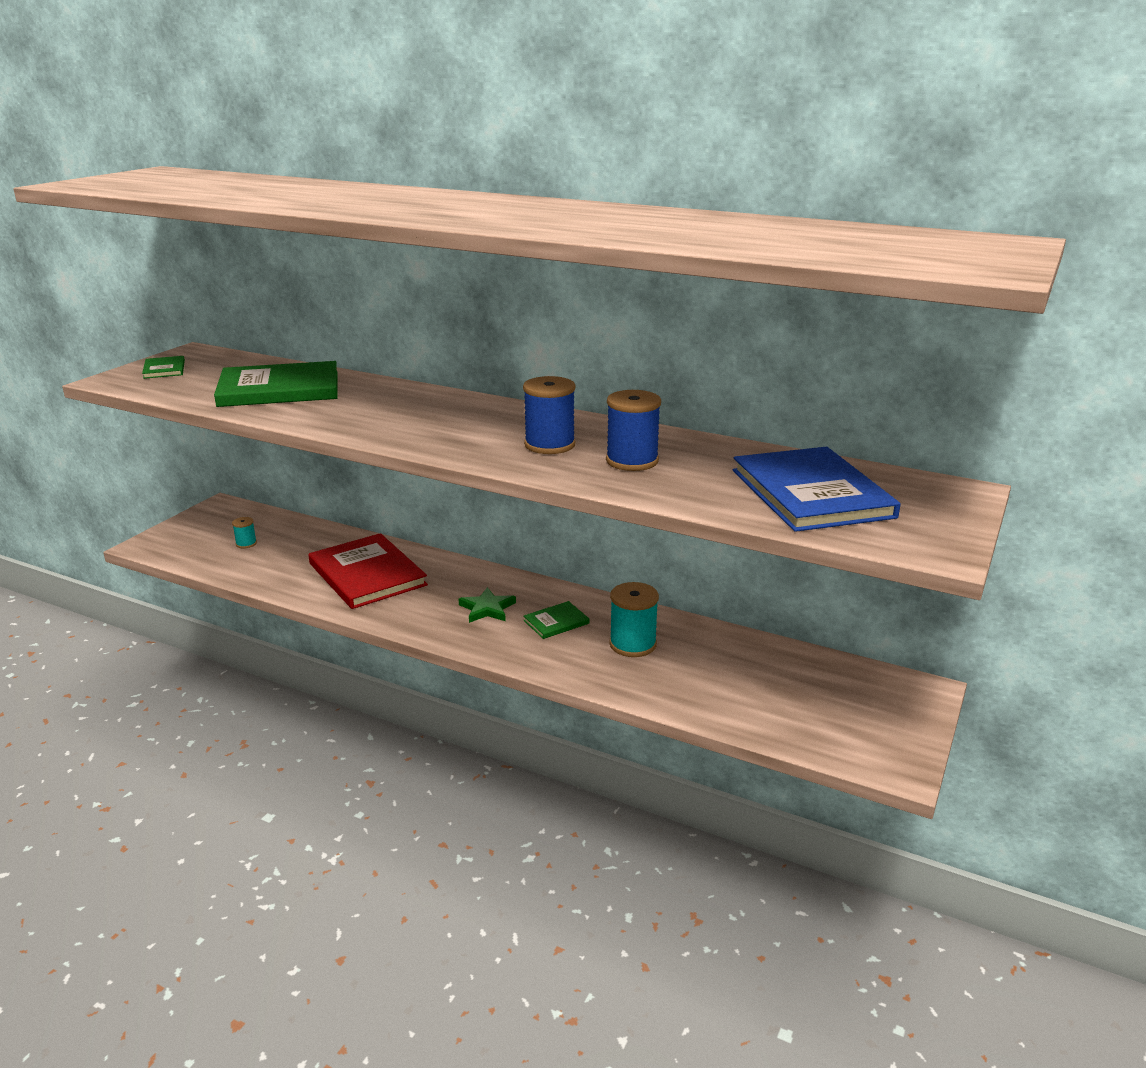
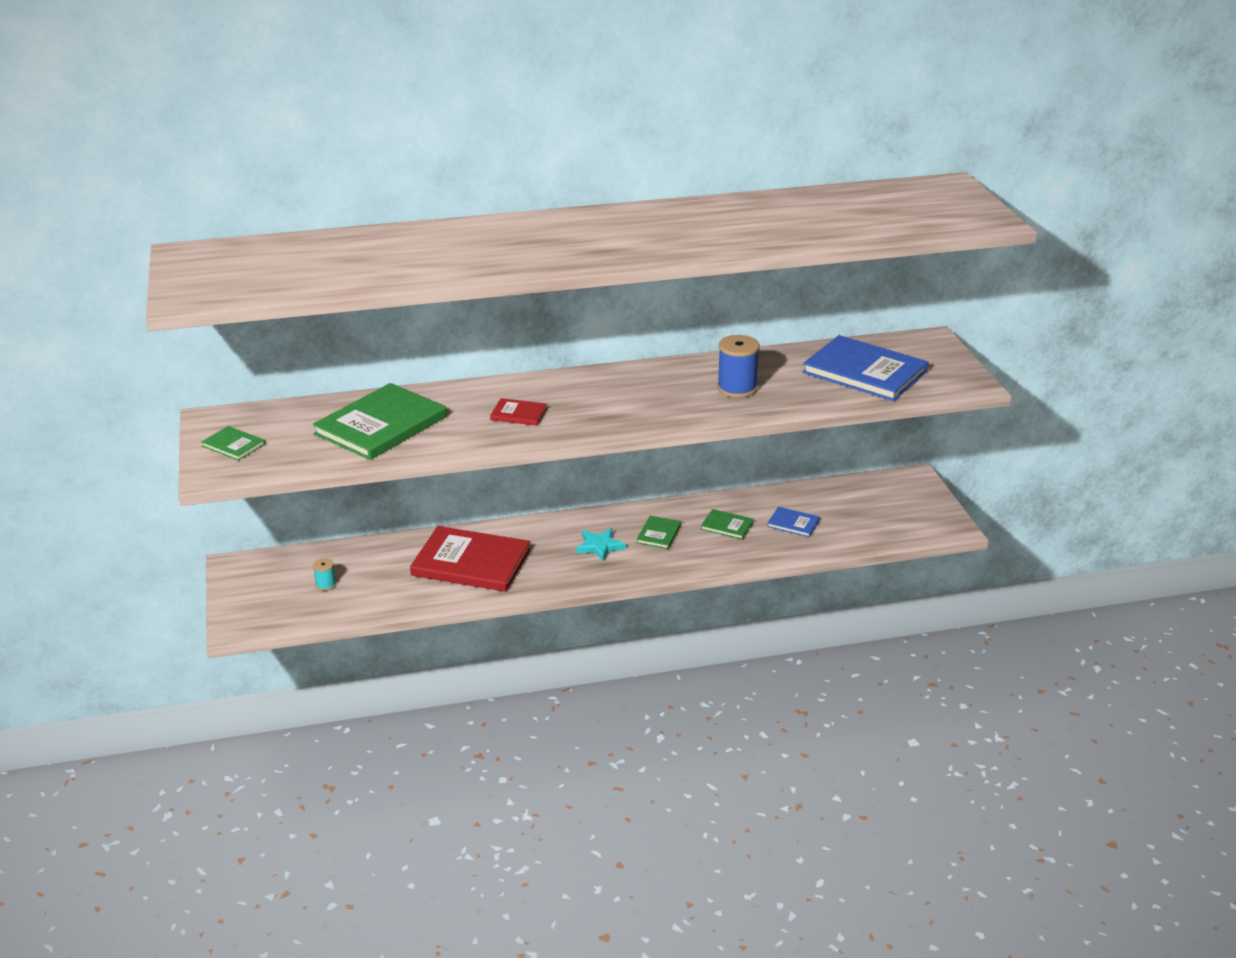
camera: 40 degrees left, 5 degrees up
green star [459,587,516,623] -> turquoise star [576,528,626,562]
blue spool [523,376,575,454] -> none
turquoise spool [609,582,659,657] -> green book [701,509,754,540]
none -> red book [490,398,547,426]
none -> blue book [767,507,820,537]

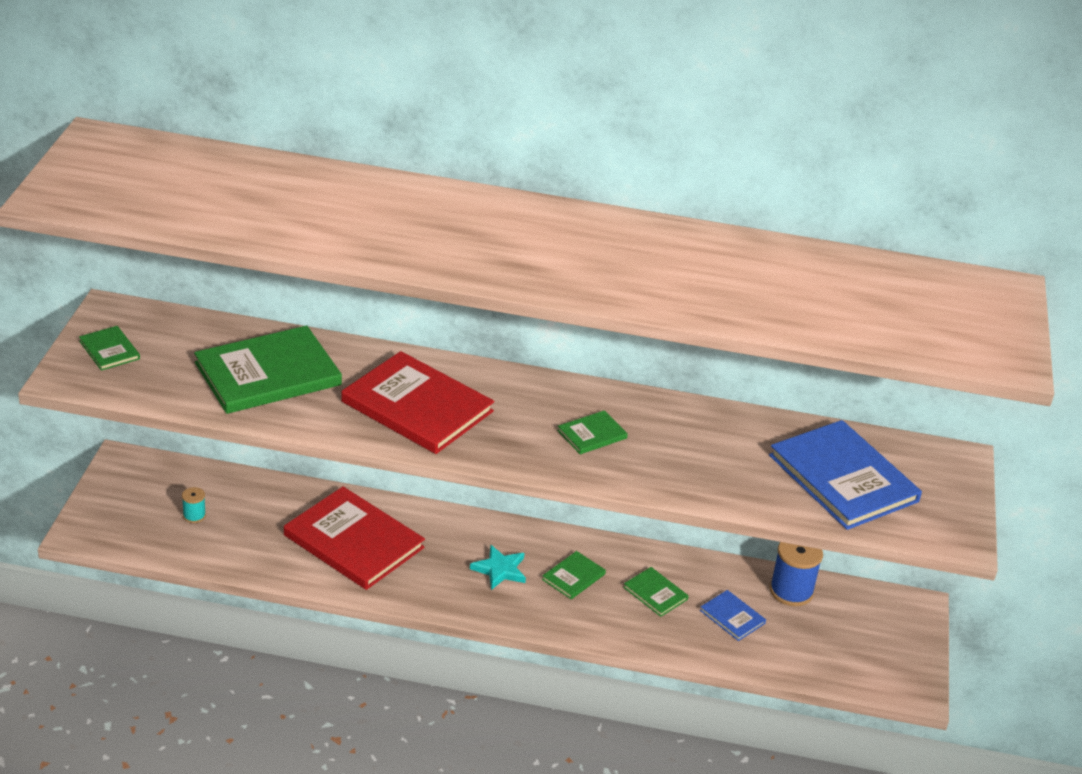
camera: 20 degrees right, 5 degrees up
red book [490,398,547,426] -> red book [341,351,494,454], size x2.18
blue spool [717,335,760,398] -> blue spool moved to [770,542,823,606]
none -> green book [557,410,628,454]

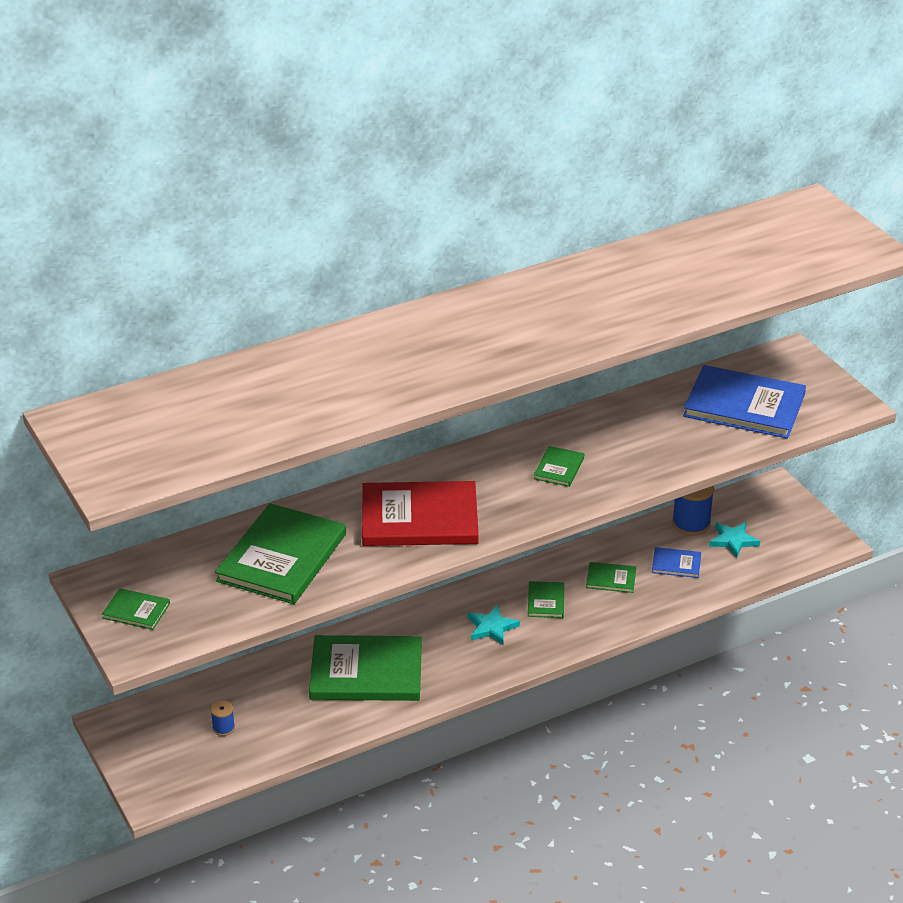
camera: 35 degrees left, 0 degrees up
turquoise spool [182,487,206,523] -> blue spool [211,700,235,736]
red book [284,486,425,590] -> green book [309,635,422,701]
none -> turquoise star [709,522,760,558]

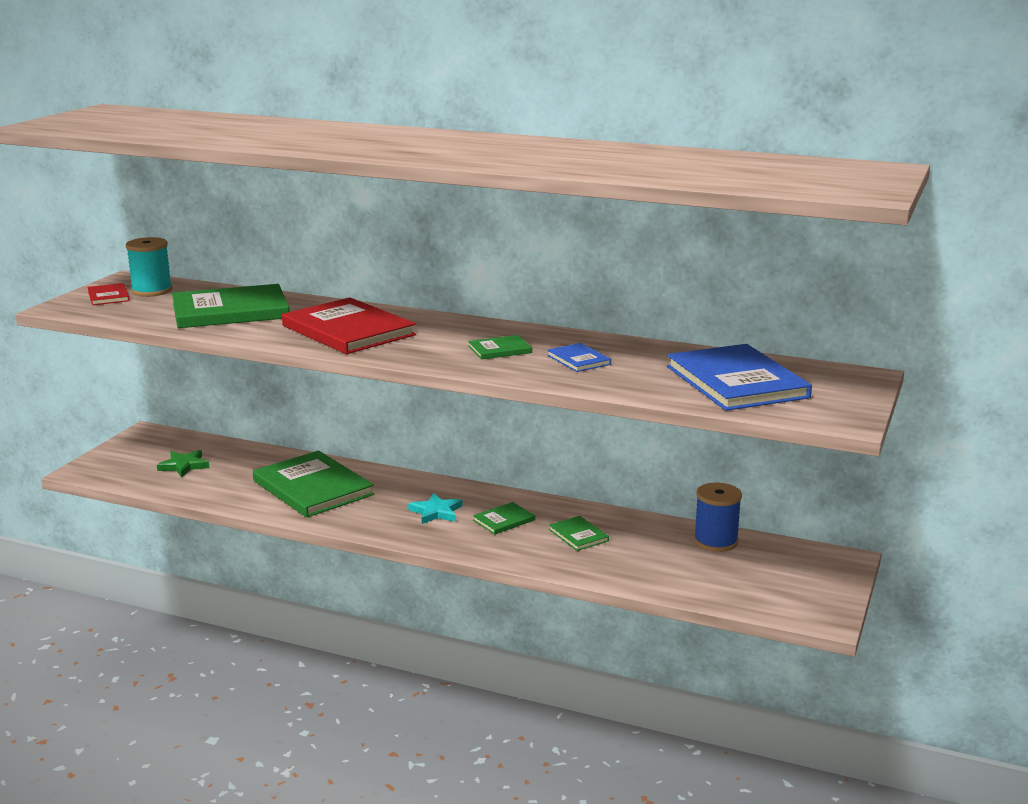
camera: 50 degrees right, 15 degrees down
green book [102,588,170,630] -> red book [87,283,130,305]
blue spool [211,700,235,736] -> green star [157,450,210,477]
blue book [652,547,701,578] -> blue book moved to [547,343,611,372]
turquoise star [709,522,760,558] -> none
none -> turquoise spool [126,237,172,297]

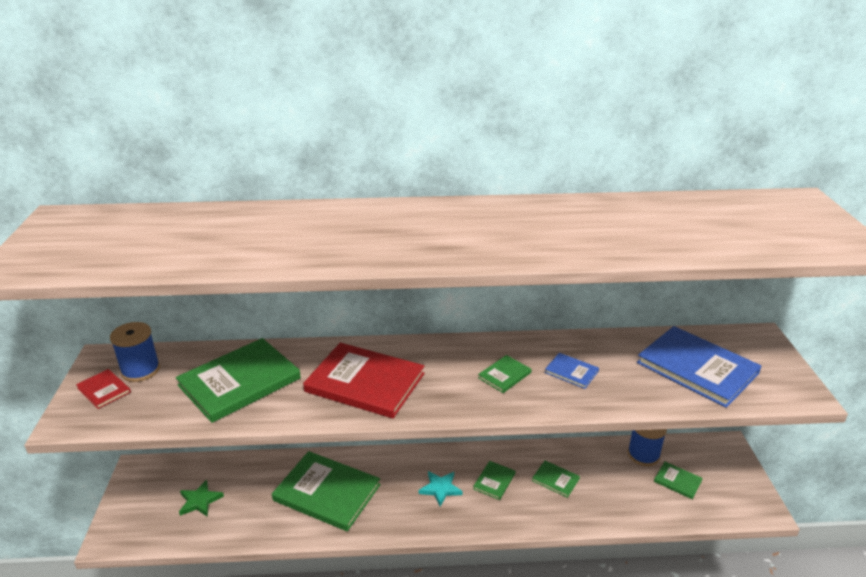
camera: 25 degrees left, 10 degrees up
turquoise spool [126,237,172,297] -> blue spool [110,322,160,382]
none -> green book [654,462,703,499]

